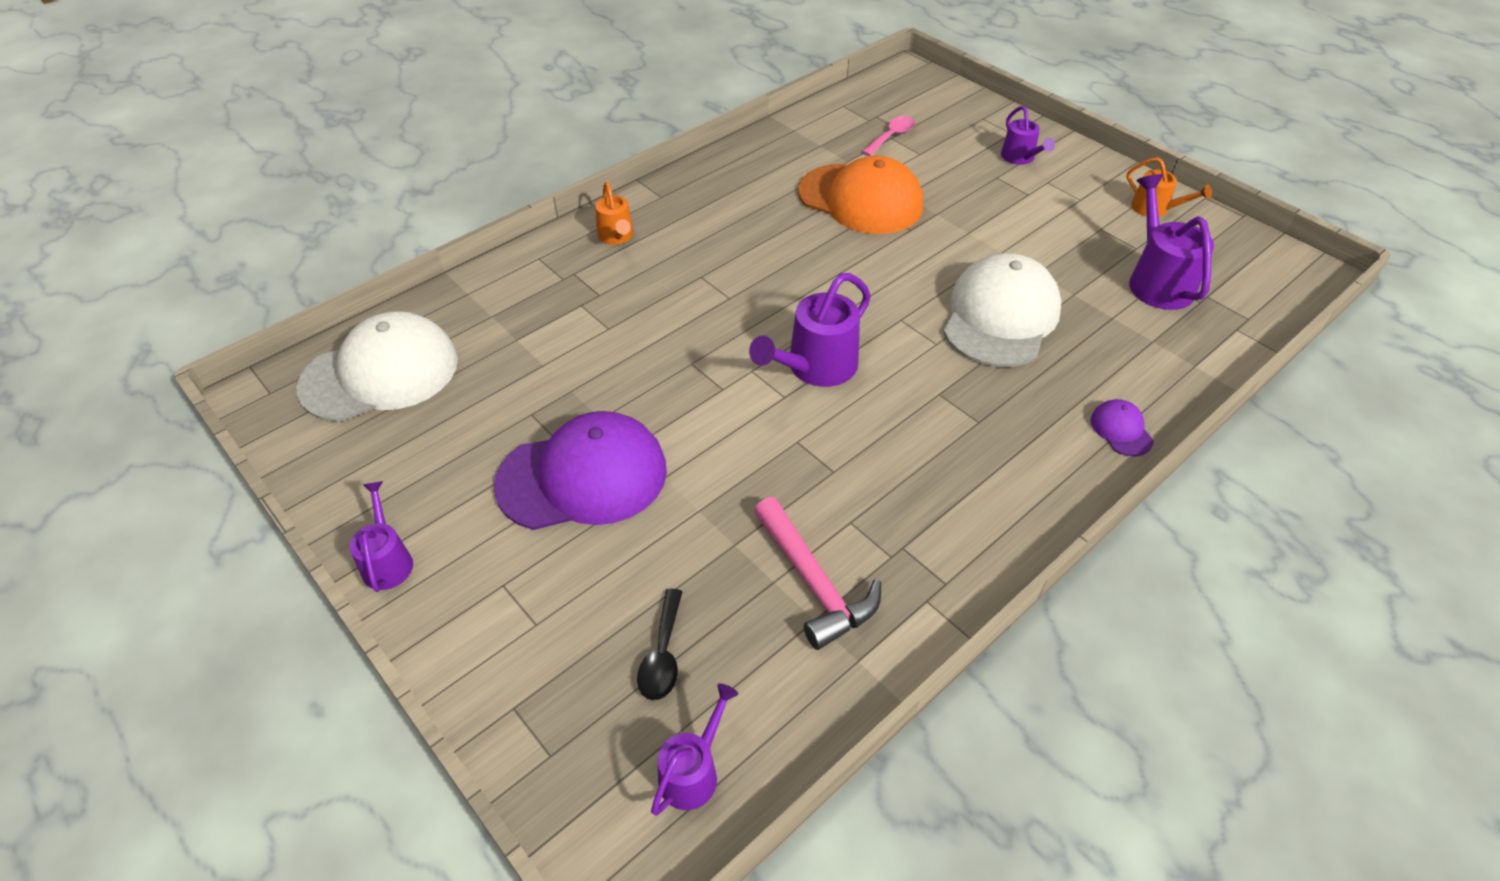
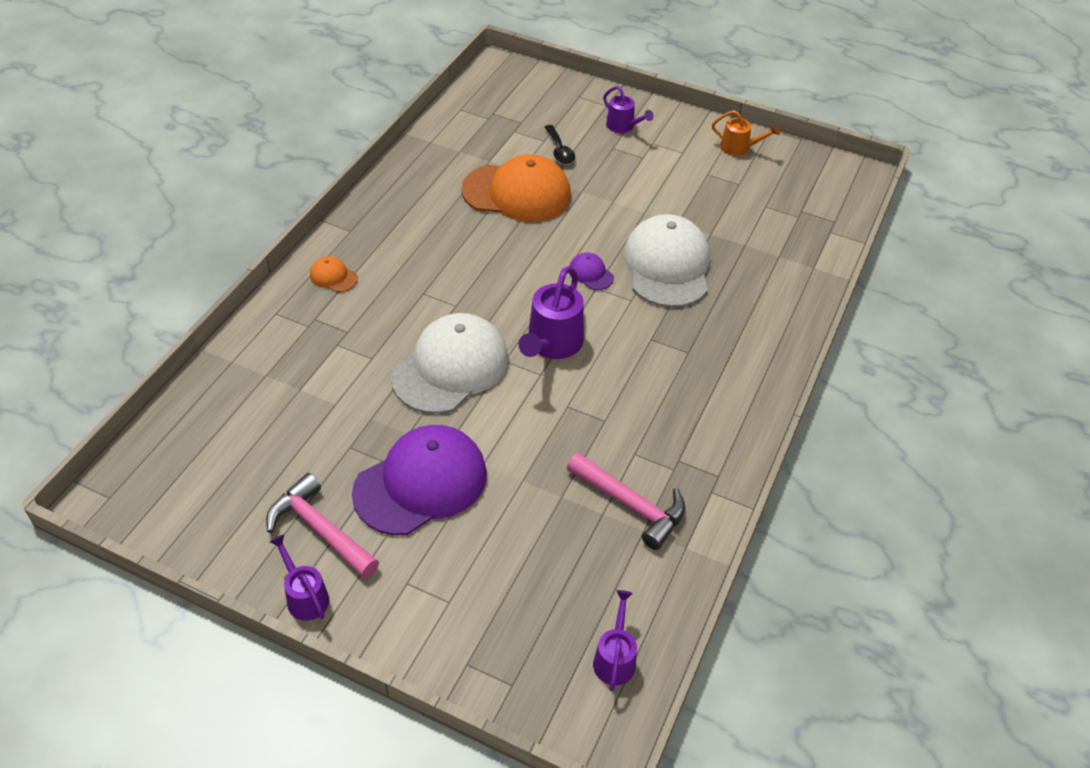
camera: 25 degrees left, 0 degrees up
white cap [296,311,458,422] -> white cap moved to [391,313,509,414]
orange watering can [595,182,634,245] -> orange cap [310,256,358,292]
black spoon [637,589,683,701] -> black spoon moved to [545,125,575,164]
pink spoon [862,116,915,156] -> none
purple cap [1091,399,1154,456] -> purple cap moved to [569,253,614,290]
purple watering can [1129,174,1214,310] -> none
none -> pink hammer [266,473,379,578]

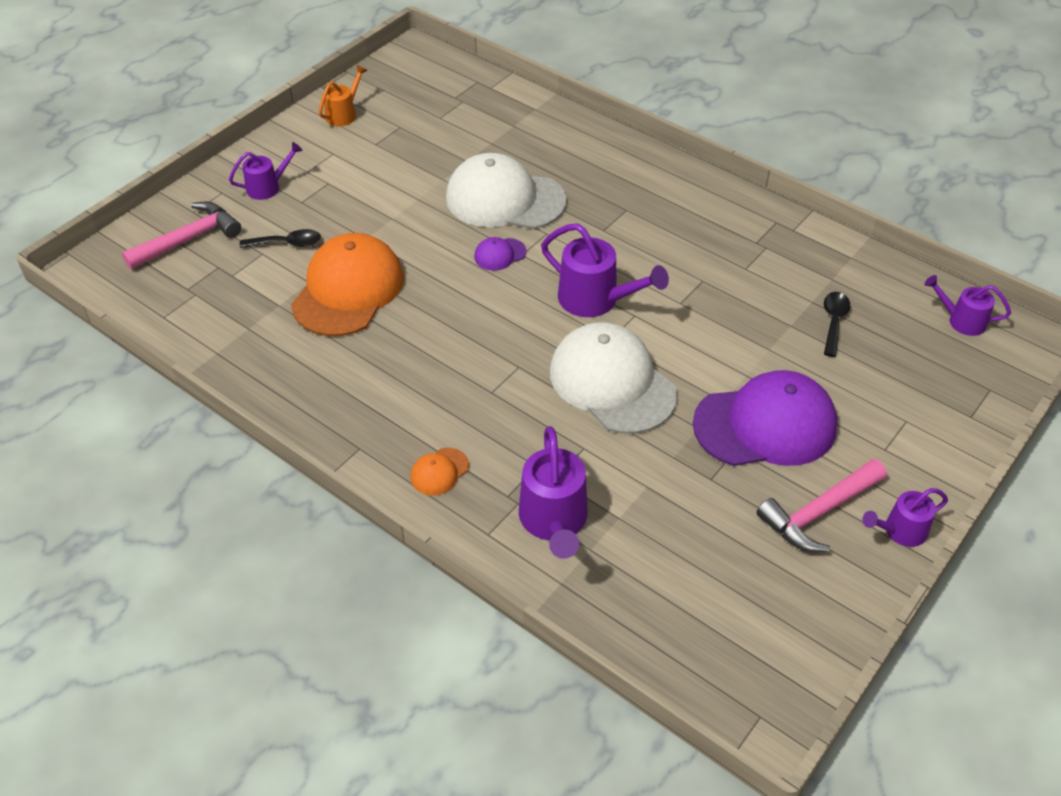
camera: 75 degrees left, 0 degrees up
purple cap [352,425,487,535] -> purple cap turned 105 degrees clockwise [693,370,837,466]
pink hammer [567,452,685,550] -> pink hammer moved to [122,201,241,269]
none -> purple watering can [519,426,588,559]
none -> black spoon [824,292,850,357]

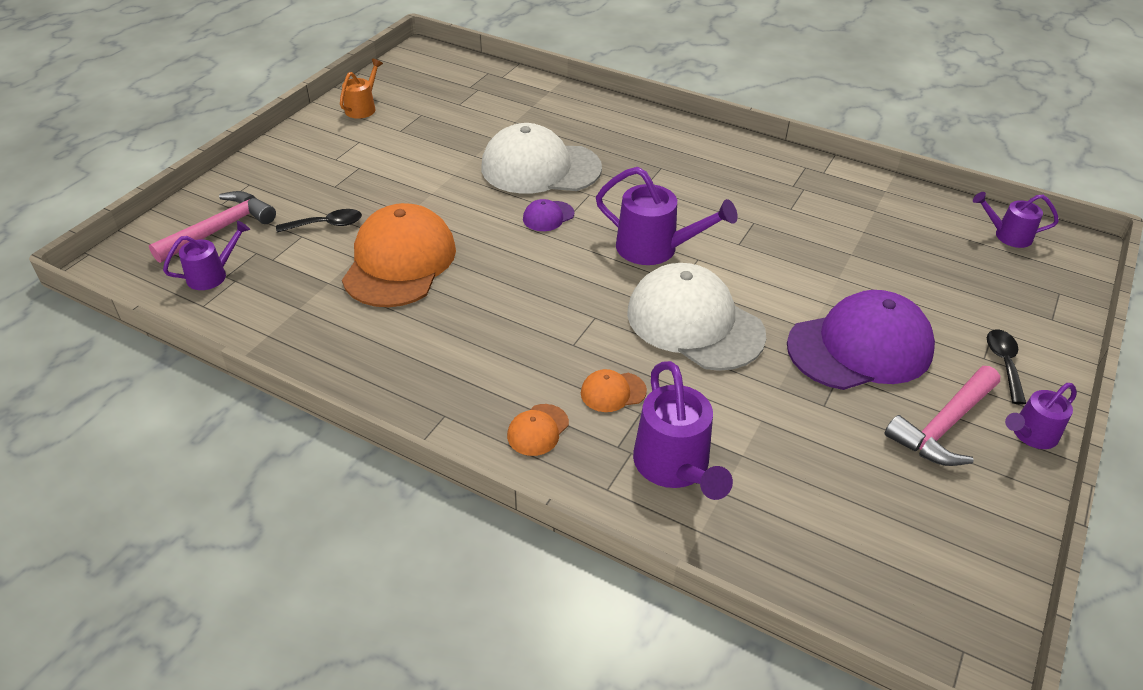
camera: 10 degrees left, 5 degrees down
purple watering can [229,142,302,200] -> purple watering can moved to [163,221,250,290]
black spoon [824,292,850,357] -> black spoon moved to [987,329,1026,405]
none -> orange cap [581,369,647,412]

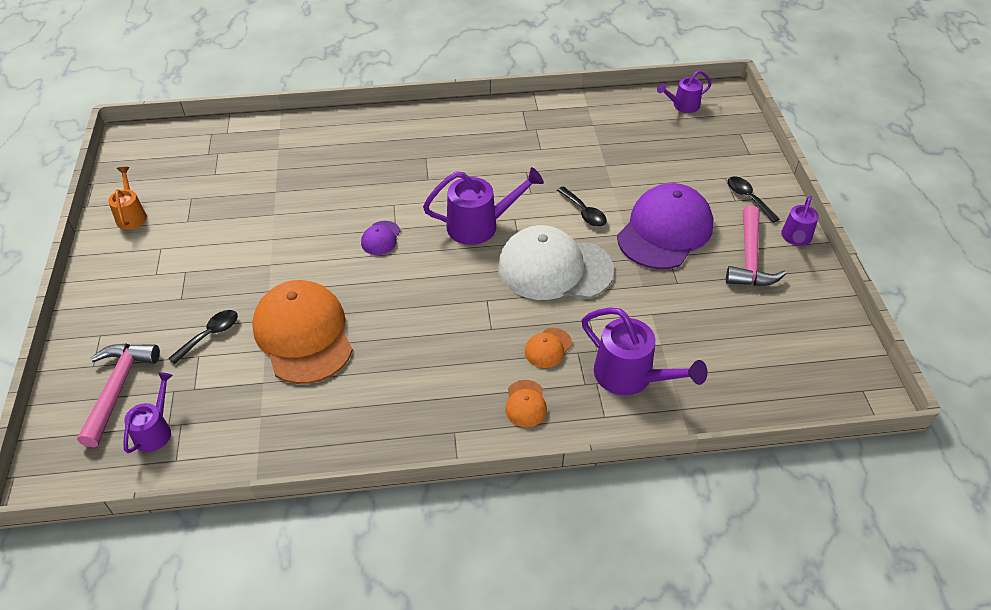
camera: 35 degrees left, 5 degrees up
white cap [481,123,602,194] -> none
none -> black spoon [557,186,607,227]

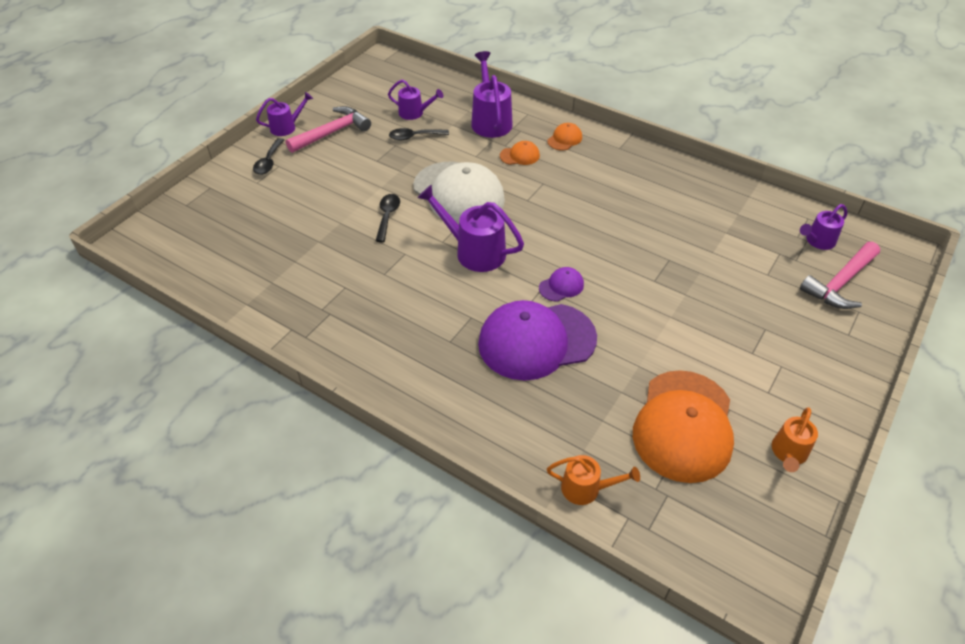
camera: 140 degrees left, 0 degrees up
black spoon [168,310,238,364] -> black spoon moved to [389,128,449,140]
orange cap [252,280,353,384] -> orange cap moved to [633,370,734,483]
purple cap [617,183,714,269] -> purple cap moved to [478,300,597,380]
purple watering can [657,70,711,113] -> purple watering can moved to [388,80,443,120]
none -> orange watering can [547,455,640,505]

